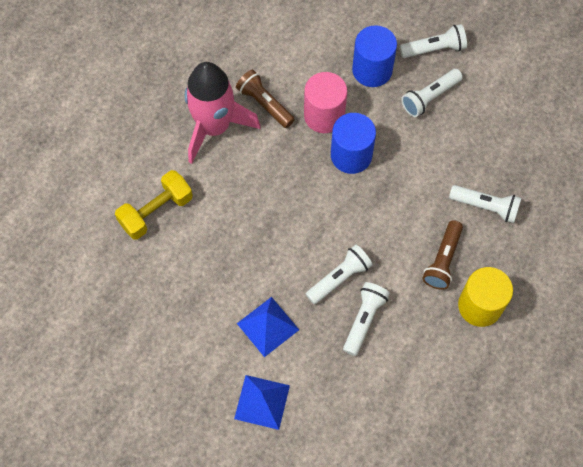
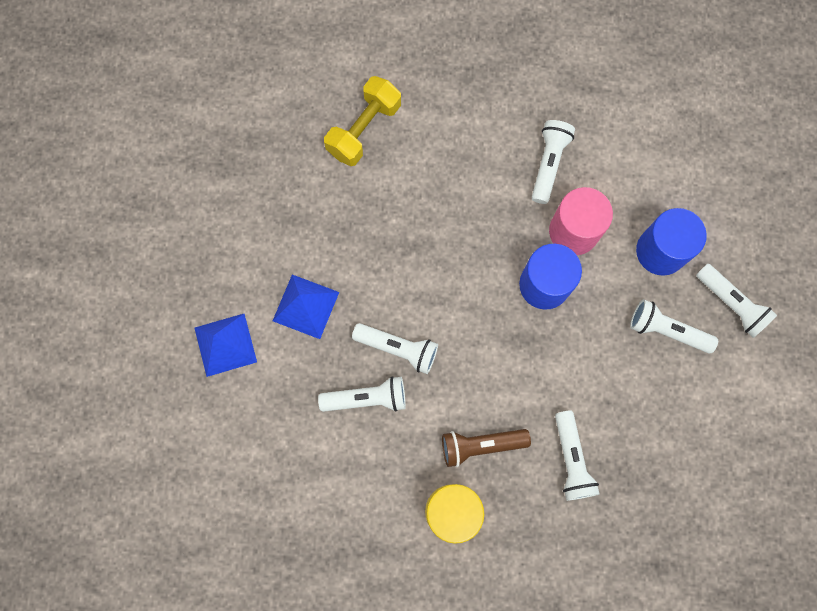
camera: 60 degrees right, 10 degrees up
yellow dumbbell [115,170,193,240] -> yellow dumbbell turned 75 degrees counterclockwise [324,76,401,166]
pink rocket [185,62,260,164] -> none
brown flashlight [236,70,295,128] -> white flashlight [532,120,575,204]

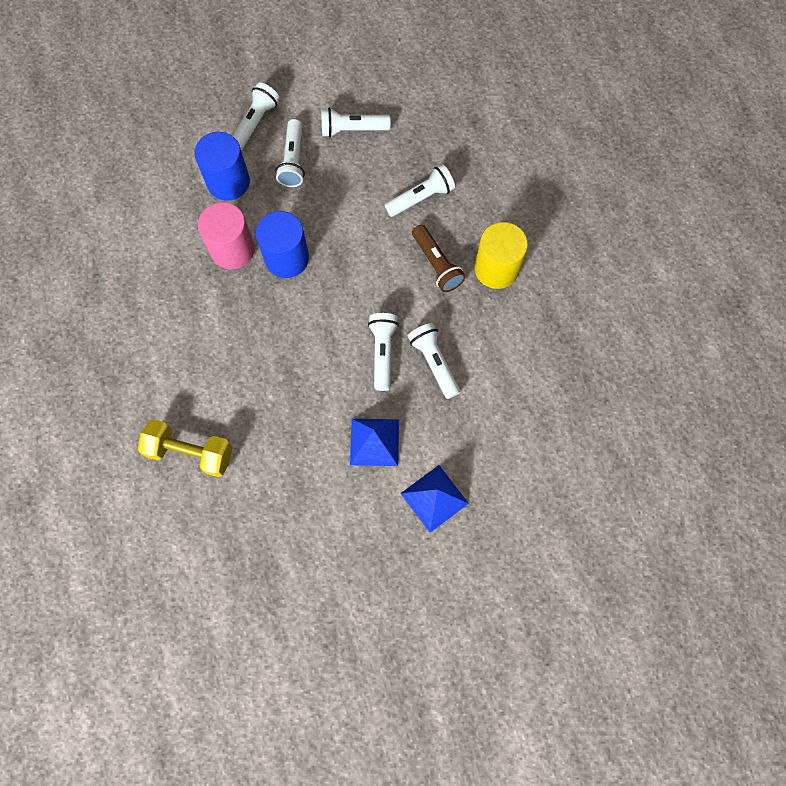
camera: 110 degrees left, 5 degrees down
white flashlight [532,120,575,204] -> white flashlight moved to [321,108,391,137]

